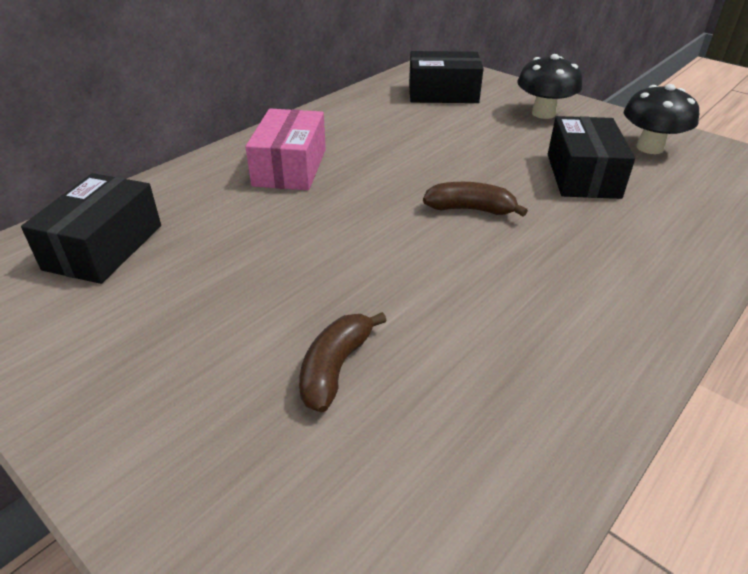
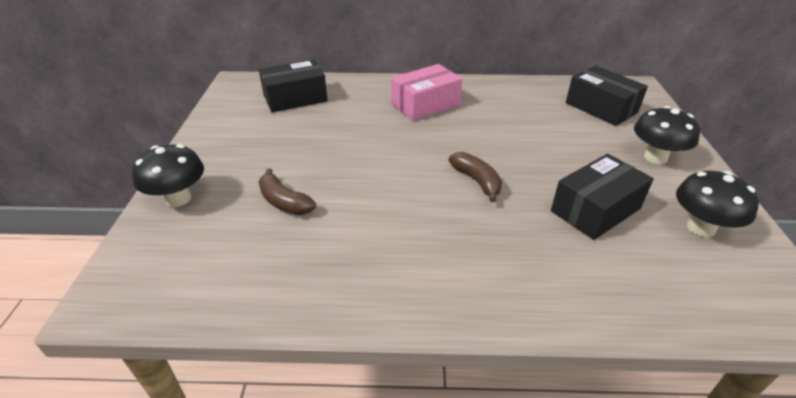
camera: 50 degrees right, 0 degrees up
brown banana [299,312,387,413] -> brown banana turned 120 degrees counterclockwise [259,168,316,215]
none -> black mushroom [132,144,204,207]

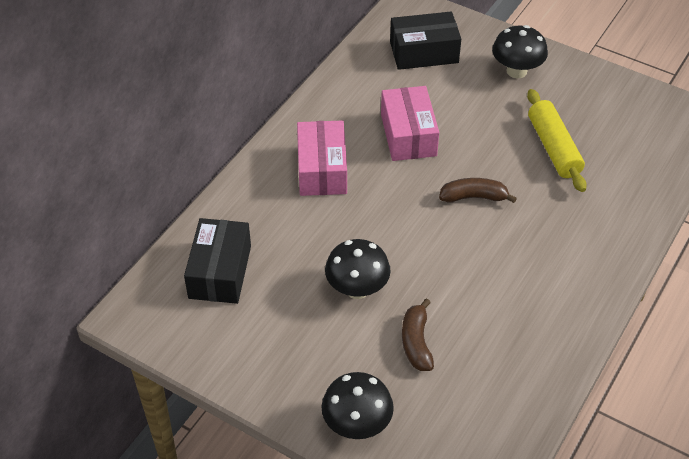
camera: 60 degrees left, 10 degrees up
brown banana [259,168,316,215] -> brown banana turned 105 degrees clockwise [402,298,434,371]
black box [551,154,654,240] -> yellow rolling pin [527,89,587,192]
black mushroom [676,171,759,237] -> black mushroom moved to [325,239,391,299]
none -> pink box [381,86,439,161]

